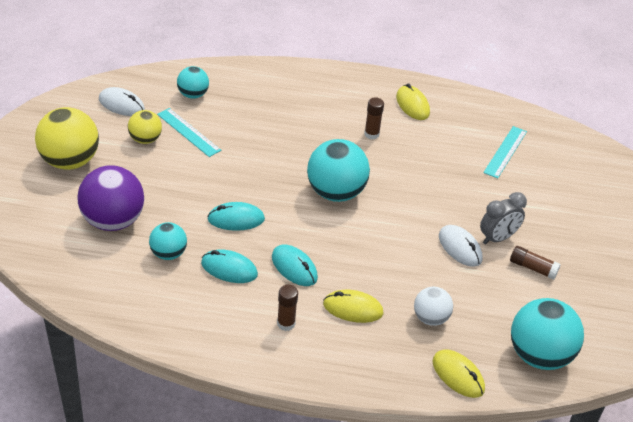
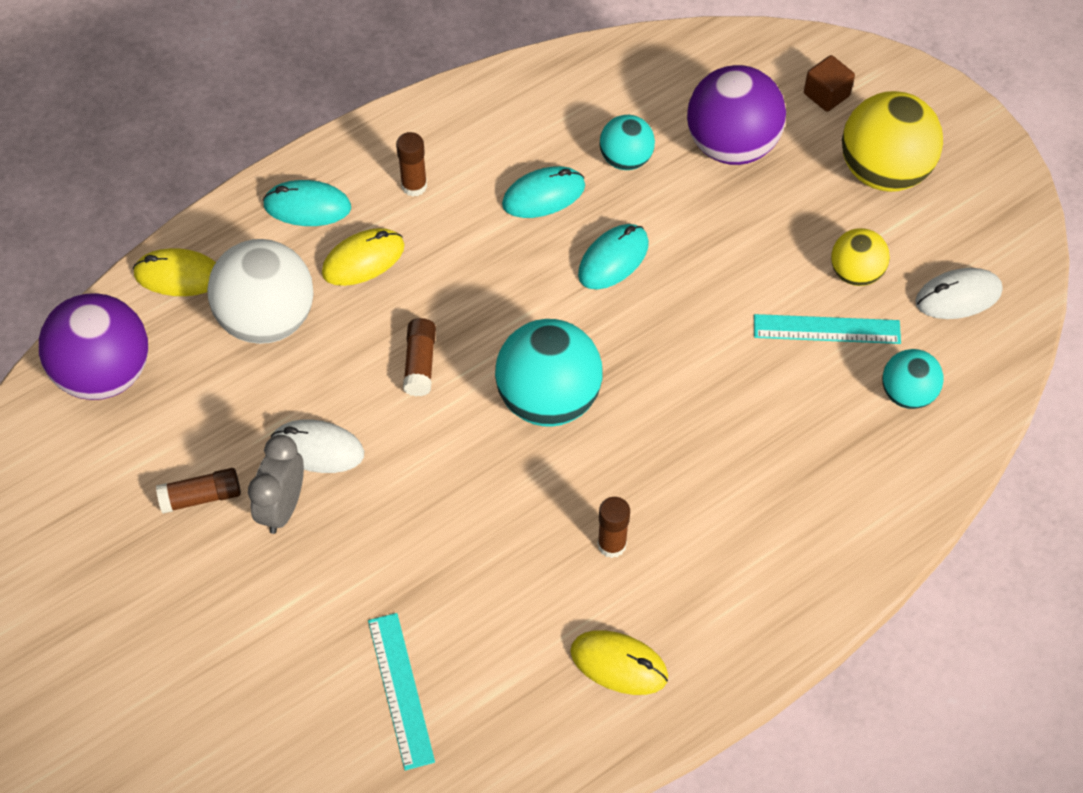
camera: 140 degrees right, 15 degrees up
turquoise mouse [272,245,318,286] -> turquoise mouse moved to [263,180,351,226]
white ball [414,287,453,326] -> white ball [207,239,314,344], size x1.77
turquoise ball [511,298,584,370] -> purple ball [39,293,148,400]
none -> brown glue stick [403,318,436,396]
none -> brown cube [804,55,855,112]

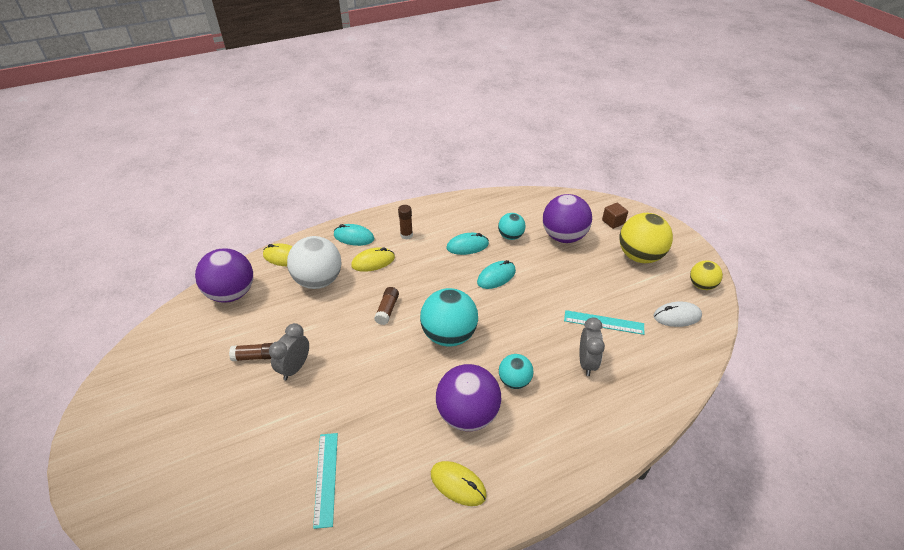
camera: 10 degrees right, 15 degrees down
white mouse [271,419,364,473] -> none
brown glue stick [597,497,630,558] -> purple ball [436,364,501,431]
yellow ball [831,228,890,286] -> yellow ball moved to [690,260,723,290]
turquoise ball [882,349,944,409] -> turquoise ball moved to [499,354,534,389]
none -> grey clock [580,317,605,376]

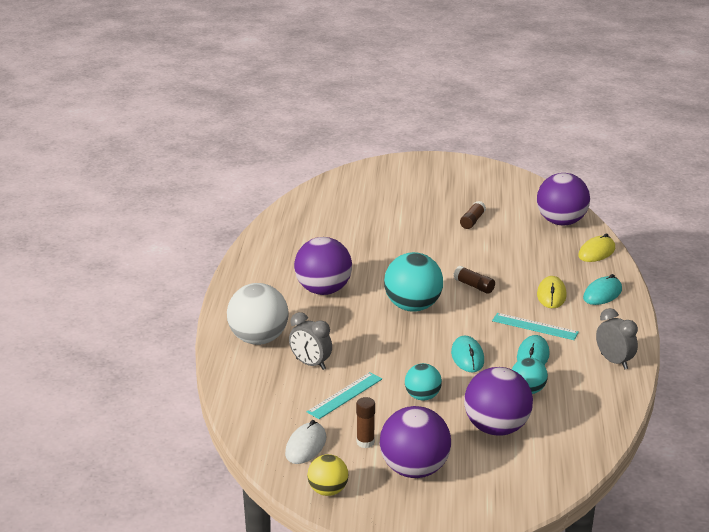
camera: 120 degrees right, 15 degrees down
grey clock [269,323,309,380] -> grey clock moved to [596,308,638,369]
white ball [287,236,342,289] -> white ball moved to [227,283,288,345]
turquoise ruler [313,433,338,529] -> turquoise ruler moved to [492,313,579,340]
brown glue stick [398,205,413,239] -> brown glue stick moved to [356,397,375,448]
yellow mouse [431,461,487,506] -> none
turquoise ball [499,354,534,389] -> turquoise ball moved to [405,363,442,400]
brown cube [602,203,628,229] -> none
yellow ball [620,213,673,263] -> purple ball [380,406,451,478]

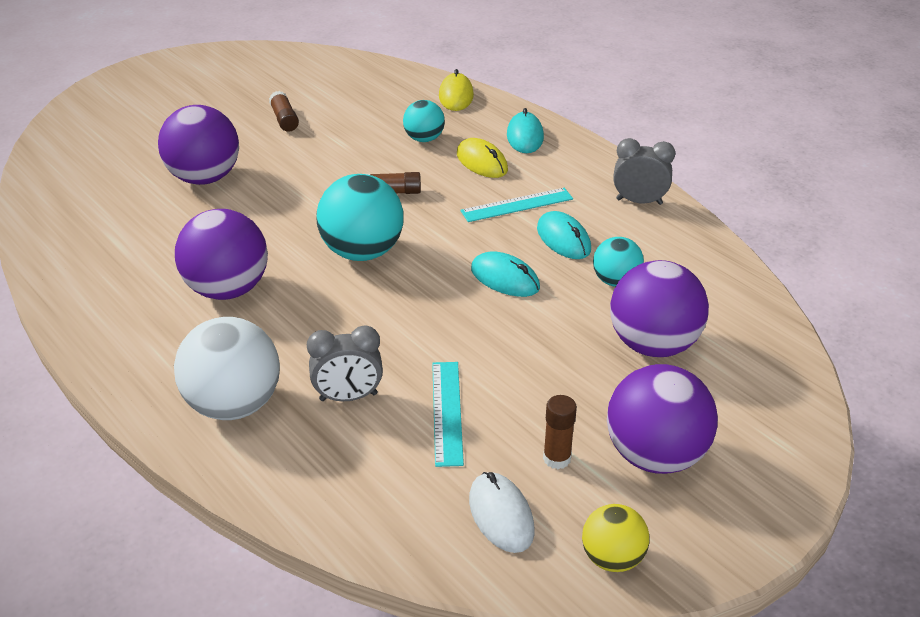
camera: 45 degrees left, 10 degrees up
turquoise ball [405,363,442,400] -> turquoise ball moved to [403,100,445,142]
purple ball [537,173,590,226] -> purple ball moved to [158,105,239,185]

